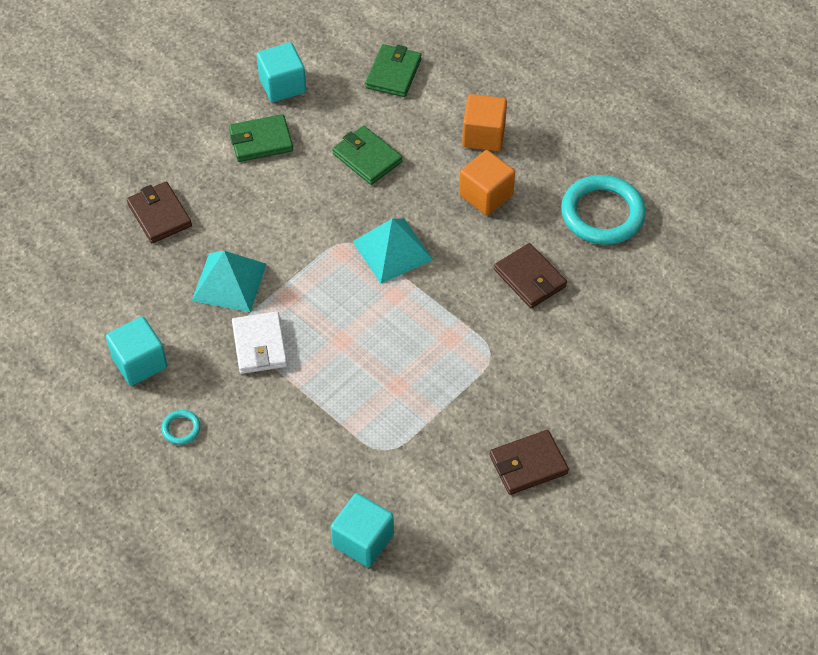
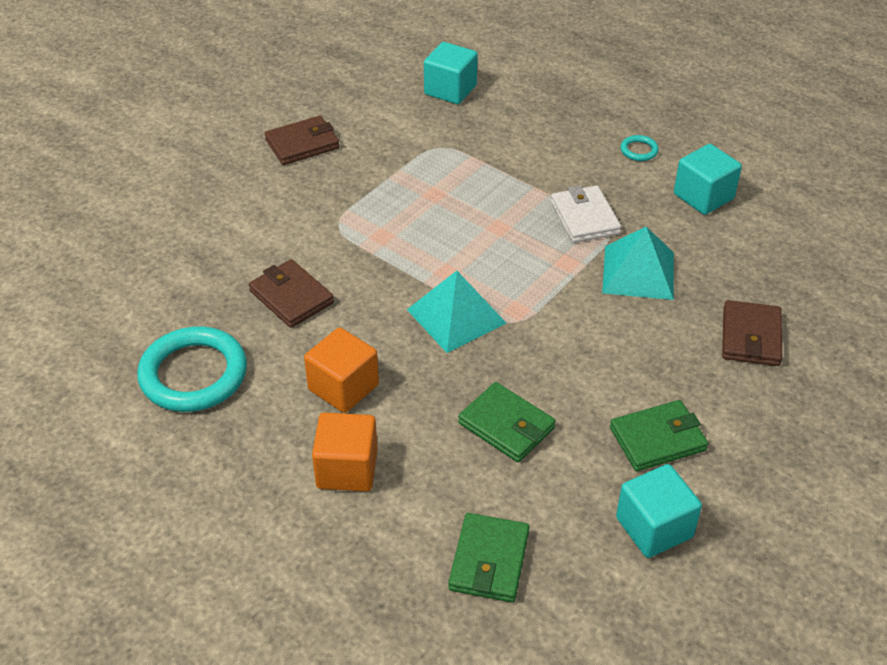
camera: 175 degrees right, 10 degrees down
brown wallet [127,182,192,243] -> brown wallet turned 45 degrees clockwise [722,300,782,366]

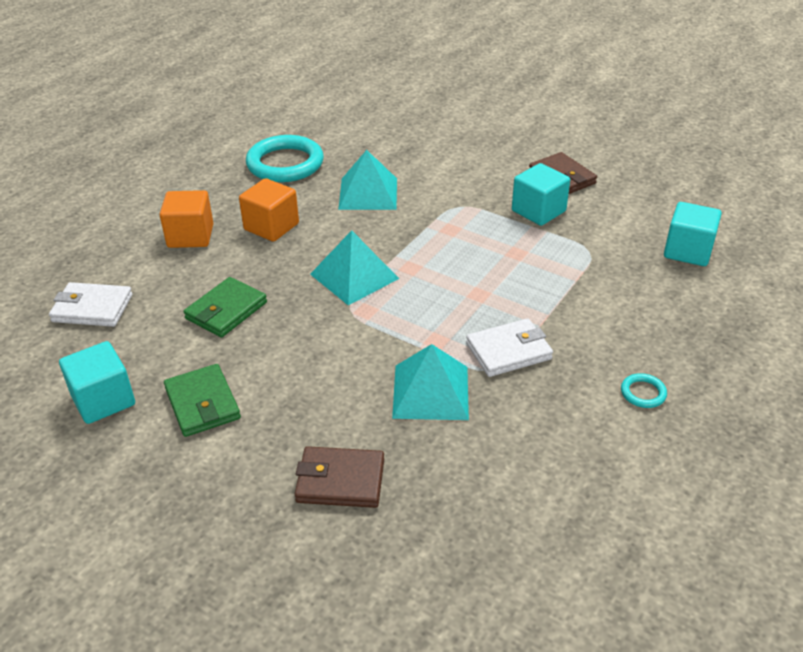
camera: 85 degrees right, 5 degrees down
brown wallet [249,259,334,328] -> turquoise pyramid [338,150,397,210]
green wallet [448,513,530,602] -> white wallet [49,282,132,327]
turquoise cube [674,144,742,215] -> turquoise cube moved to [512,163,570,226]

